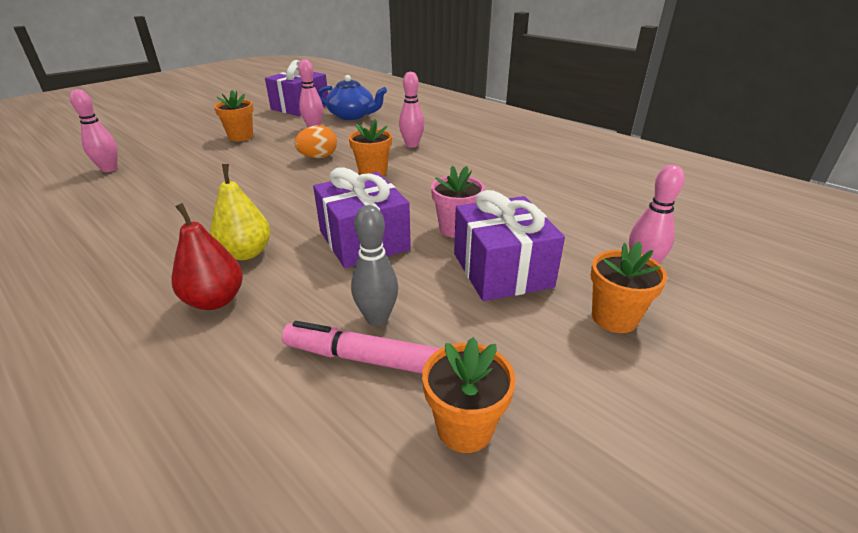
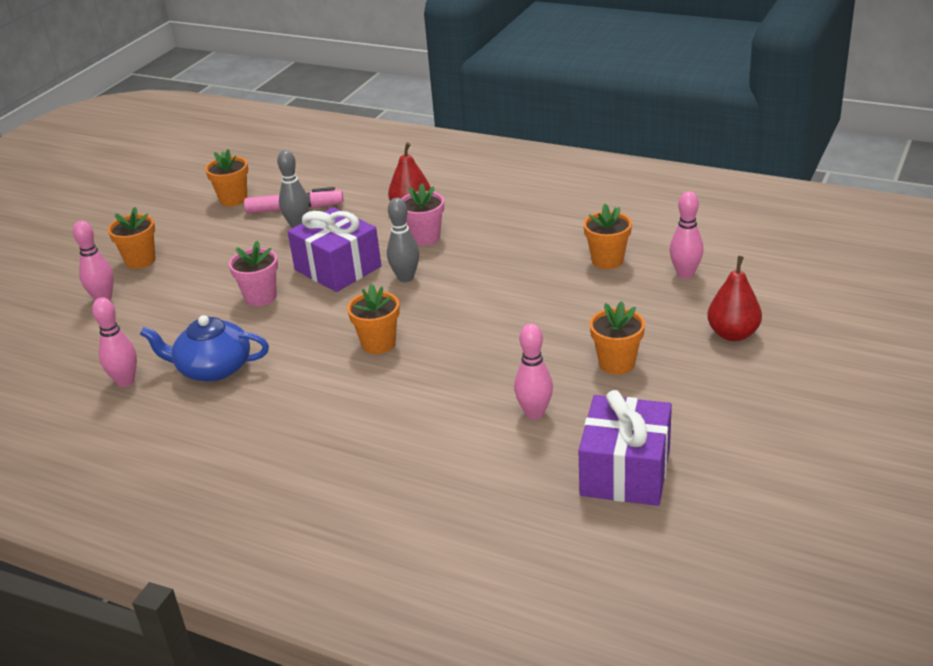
camera: 165 degrees right, 0 degrees up
yellow pear [210,164,271,260] -> pink flower pot [402,183,444,246]
orange egg [294,125,337,158] -> none
blue teapot [318,75,387,120] -> blue teapot moved to [140,315,269,382]
pink bowling pin [399,72,424,148] -> pink bowling pin moved to [92,297,137,387]
purple gift [454,190,565,301] -> none
none -> grey bowling pin [387,198,419,282]
none -> orange flower pot [583,204,632,269]
none -> red pear [707,256,762,341]

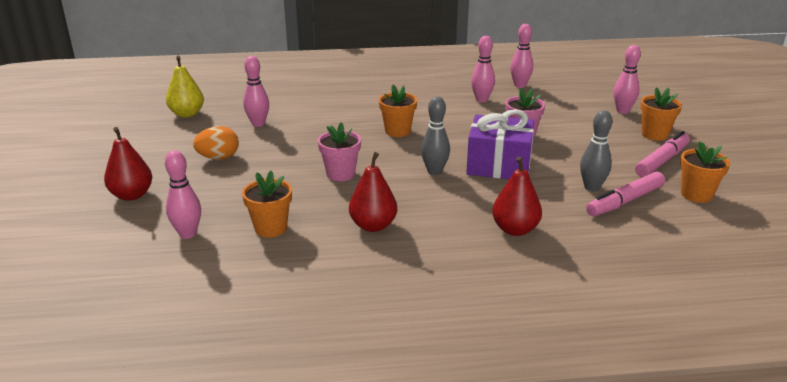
camera: 145 degrees right, 5 degrees down
blue teapot [140,315,269,382] -> pink bowling pin [471,36,495,102]
pink flower pot [402,183,444,246] -> pink flower pot moved to [318,122,361,181]
purple gift [578,390,672,506] -> yellow pear [166,56,204,118]
orange flower pot [590,301,645,374] -> orange egg [193,126,239,159]
none -> red pear [349,152,397,232]
none -> pink marker [635,131,690,177]

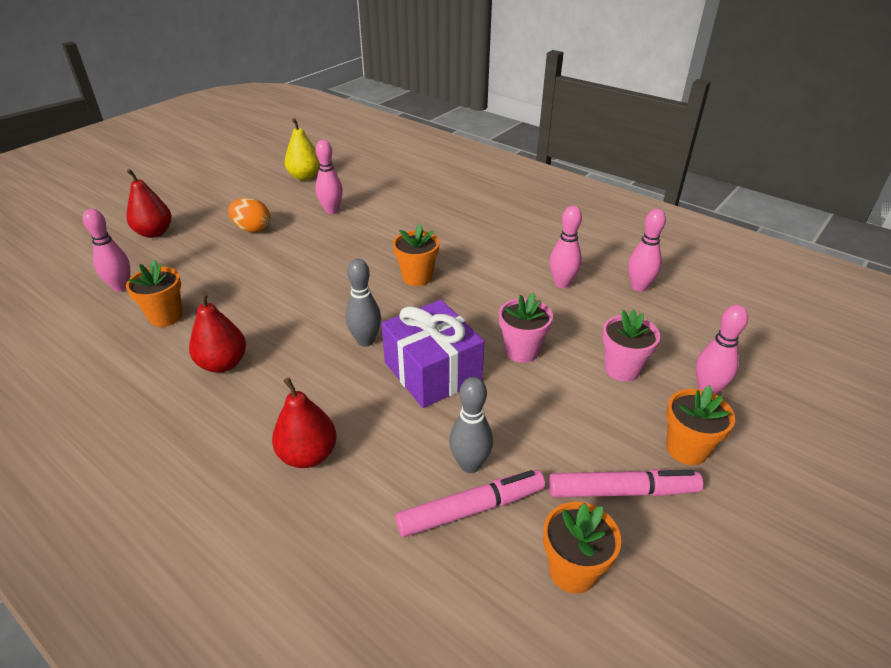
camera: 45 degrees right, 10 degrees up
pink flower pot [318,122,361,181] -> pink flower pot moved to [602,310,660,381]
pink marker [586,172,665,216] -> pink marker turned 150 degrees clockwise [395,470,545,537]

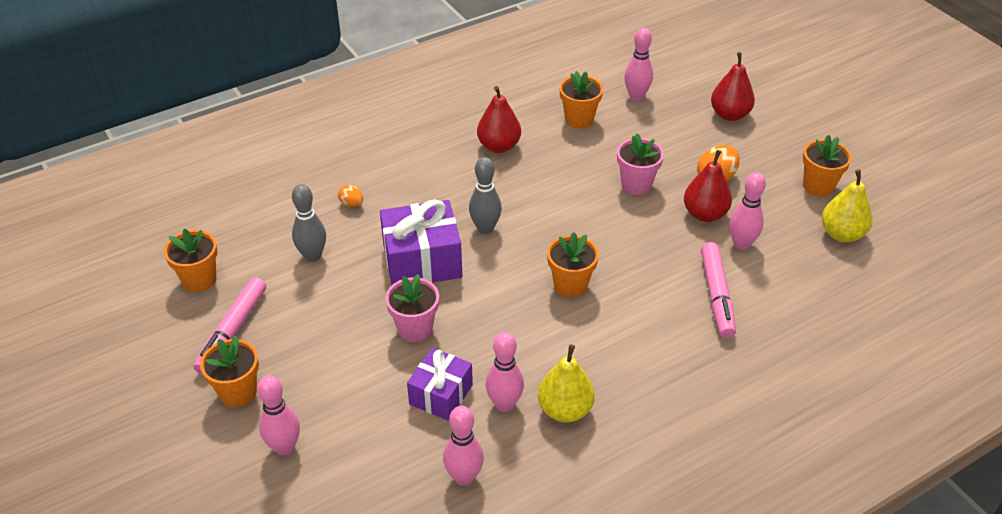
camera: 110 degrees right, 5 degrees up
red pear [272,378,337,468] -> red pear moved to [684,150,732,222]
pink marker [395,470,545,537] -> pink marker moved to [701,242,736,338]
pink flower pot [602,310,660,381] -> pink flower pot moved to [617,133,664,195]
none -> orange egg [338,185,363,207]
none -> purple gift [407,348,473,421]
none -> yellow pear [538,344,595,423]
none -> orange flower pot [803,135,852,196]

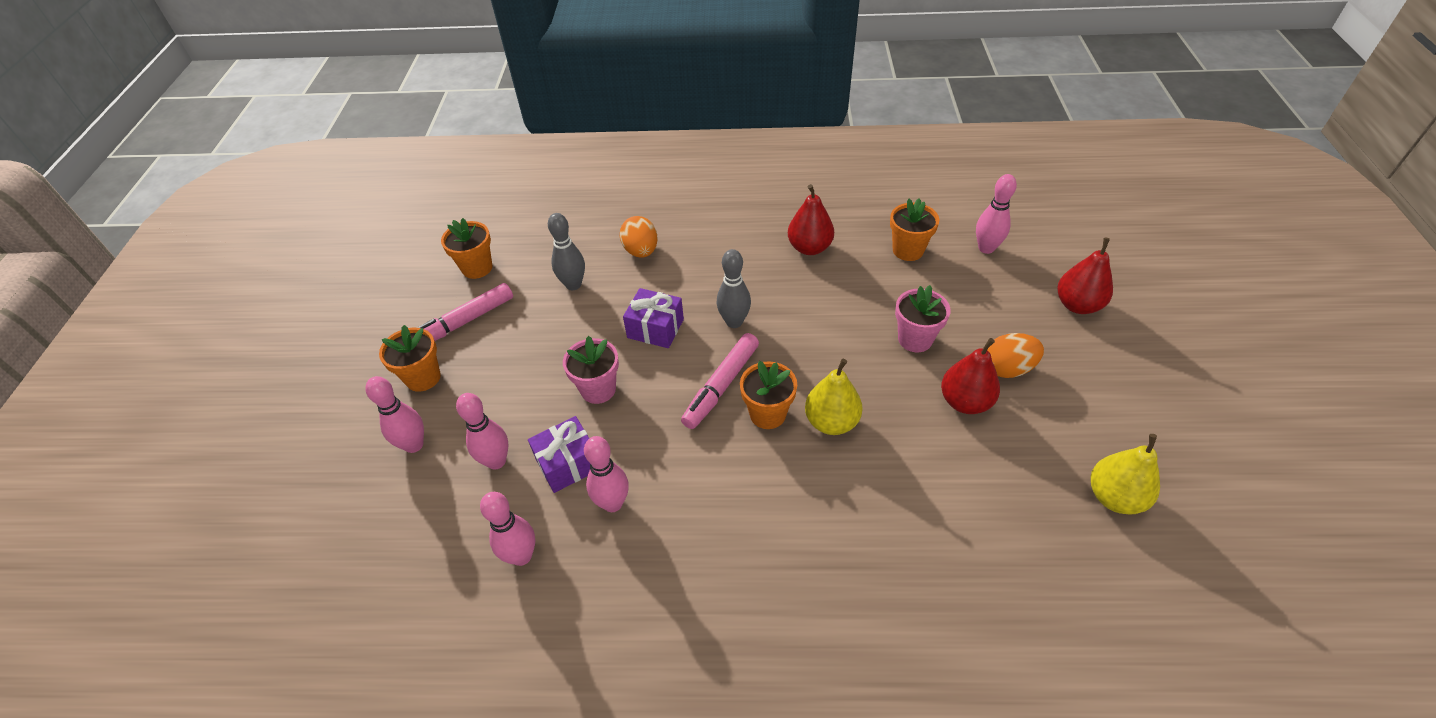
camera: 35 degrees right, 5 degrees up
orange egg [338,185,363,207] -> orange egg [620,216,658,258], size x1.77
purple gift [380,200,462,285] -> purple gift [623,288,684,348], size x0.64
yellow pear [538,344,595,423] -> yellow pear moved to [805,359,863,435]
pink marker [701,242,736,338] -> pink marker moved to [681,333,759,429]
pink bowling pin [729,172,766,250] -> pink bowling pin moved to [456,393,508,469]
orange flower pot [803,135,852,196] -> none

